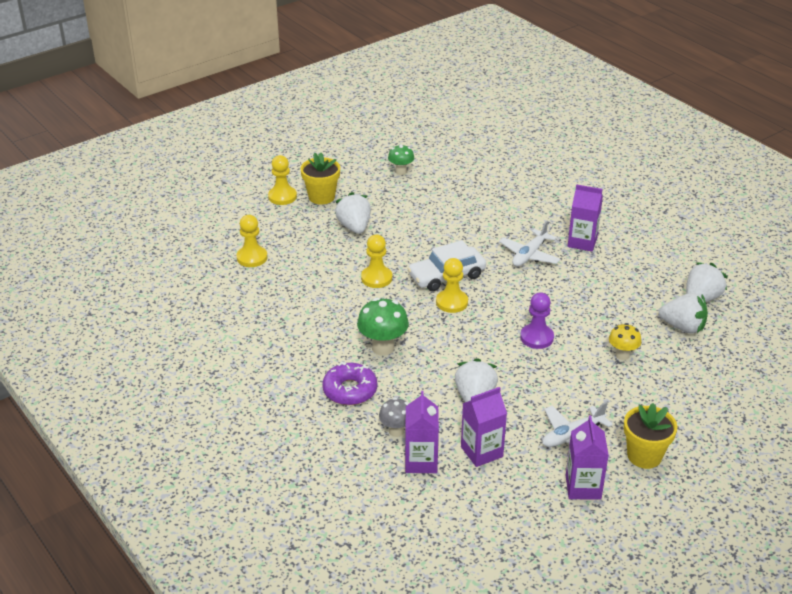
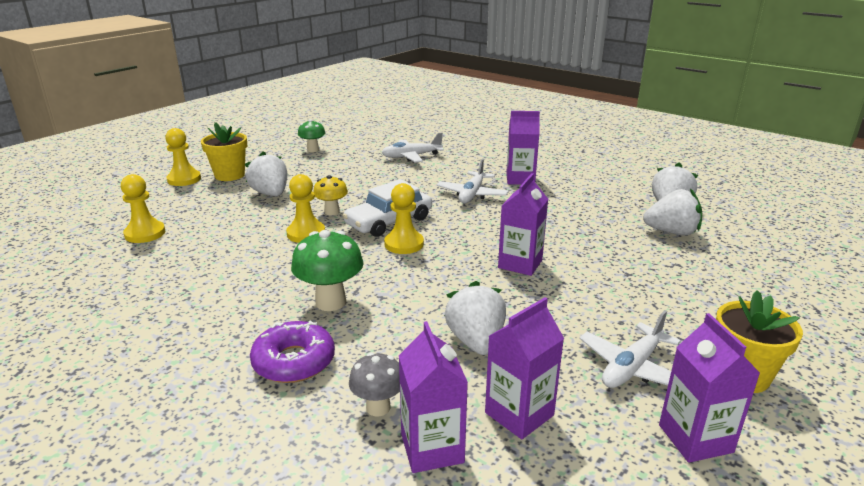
camera: 15 degrees left, 10 degrees down
purple pawn [520,292,554,349] -> purple carton [498,173,548,276]
yellow mushroom [609,323,642,360] -> yellow mushroom moved to [313,175,348,215]
none -> white plane [381,133,444,162]

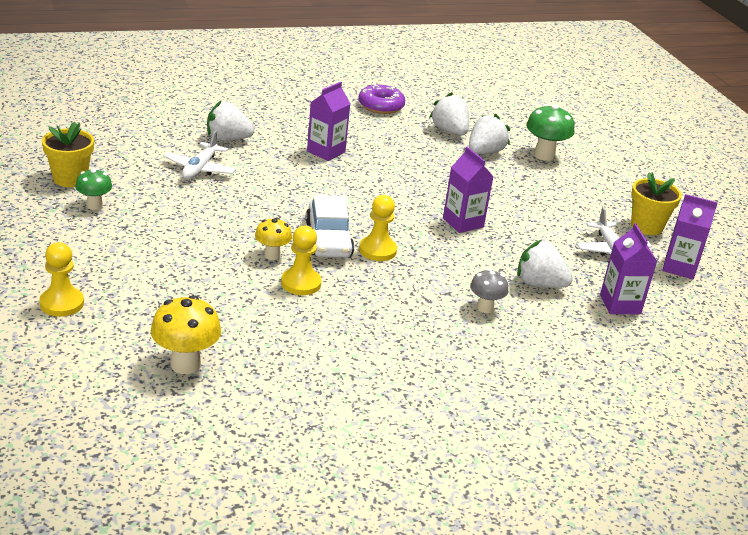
camera: 60 degrees left, 5 degrees up
yellow pawn [121,174,165,243] -> yellow mushroom [151,295,221,374]
yellow flower pot [201,122,247,181] -> yellow flower pot moved to [42,122,94,187]
white strawberry [245,151,287,196] -> white strawberry moved to [207,101,254,141]
purple donut [250,320,335,383] -> purple donut moved to [358,83,405,114]
green mushroom [291,230,363,311] -> green mushroom moved to [526,104,574,161]
grey mushroom [349,352,400,417] -> grey mushroom moved to [470,269,508,313]
purple carton [399,321,468,473] -> none
white plane [436,159,509,204] -> none

